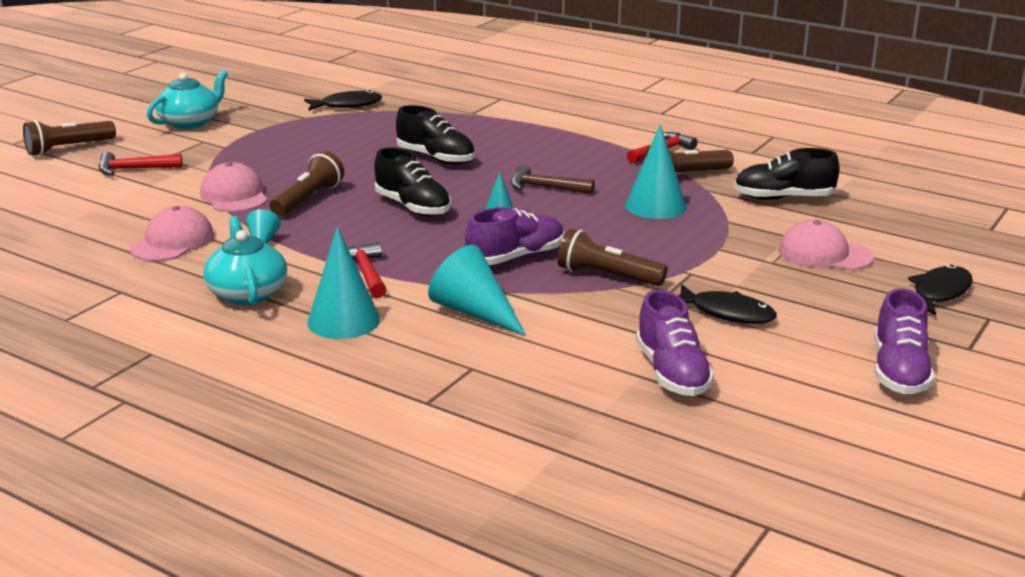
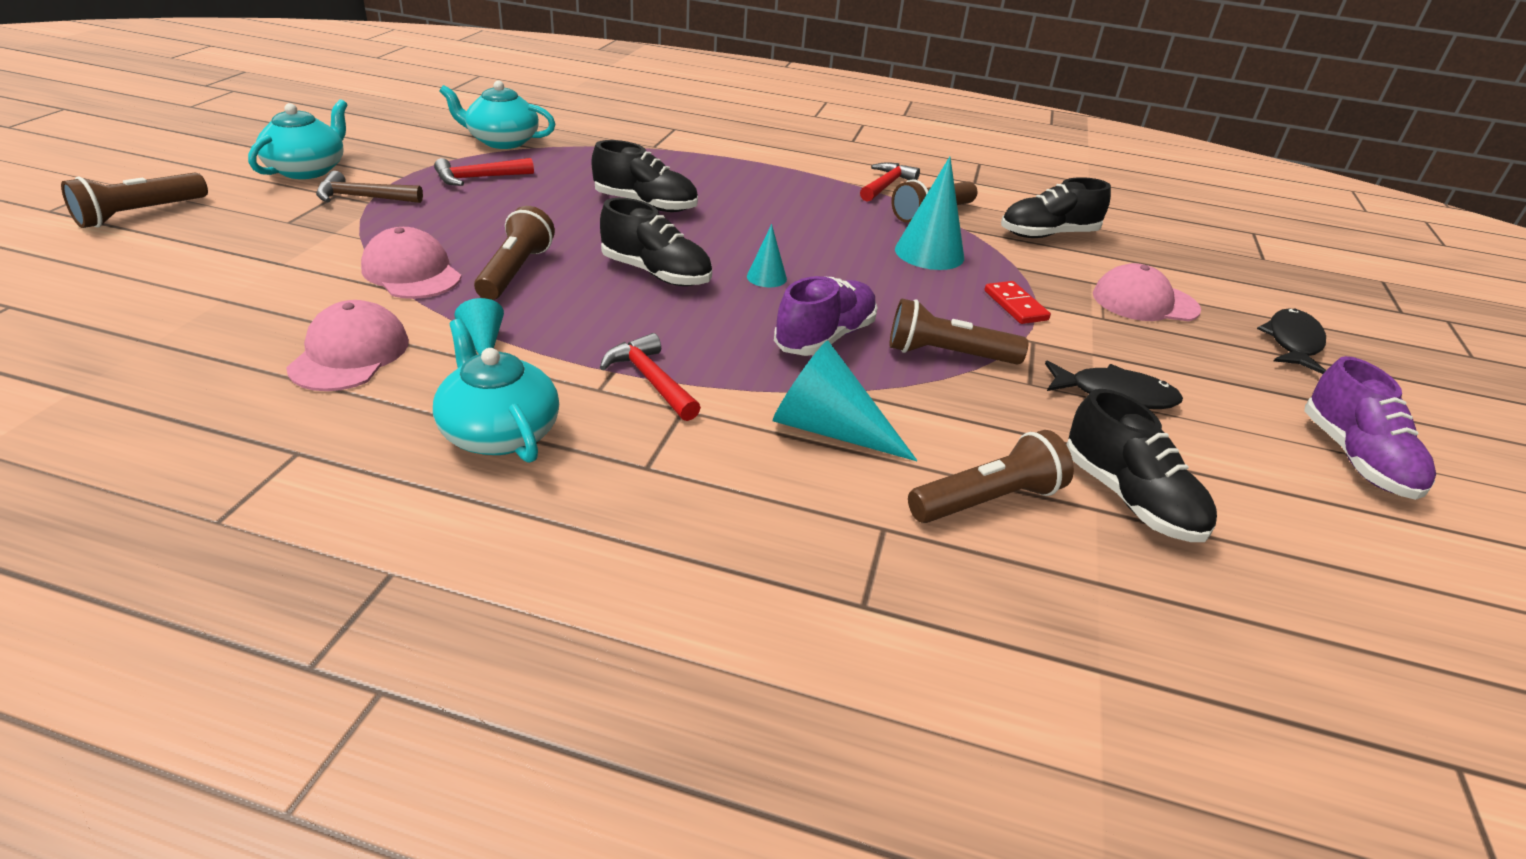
camera: 20 degrees left, 10 degrees up
red hammer [99,152,183,175] -> red hammer moved to [434,158,534,186]
black fish [304,90,382,111] -> turquoise teapot [439,80,555,149]
turquoise cone [307,226,380,339] -> none
brown hammer [511,165,595,194] -> brown hammer moved to [316,171,423,203]
purple shoe [636,290,714,396] -> black shoe [1066,389,1217,542]
none -> brown flashlight [908,430,1074,523]
none -> red domino [985,281,1051,324]

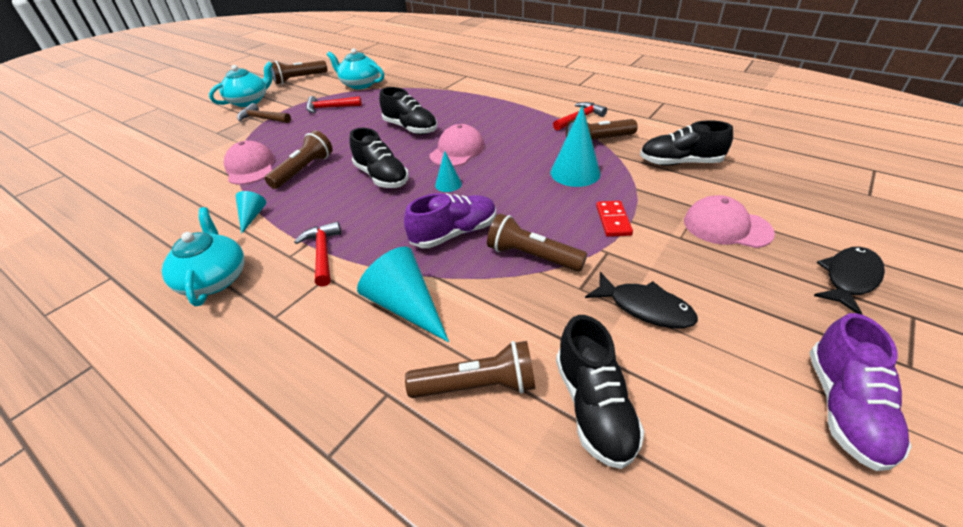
camera: 25 degrees right, 5 degrees up
brown flashlight [61,172,208,228] -> brown flashlight moved to [271,61,327,84]
pink cap [286,300,409,391] -> pink cap moved to [429,124,485,167]

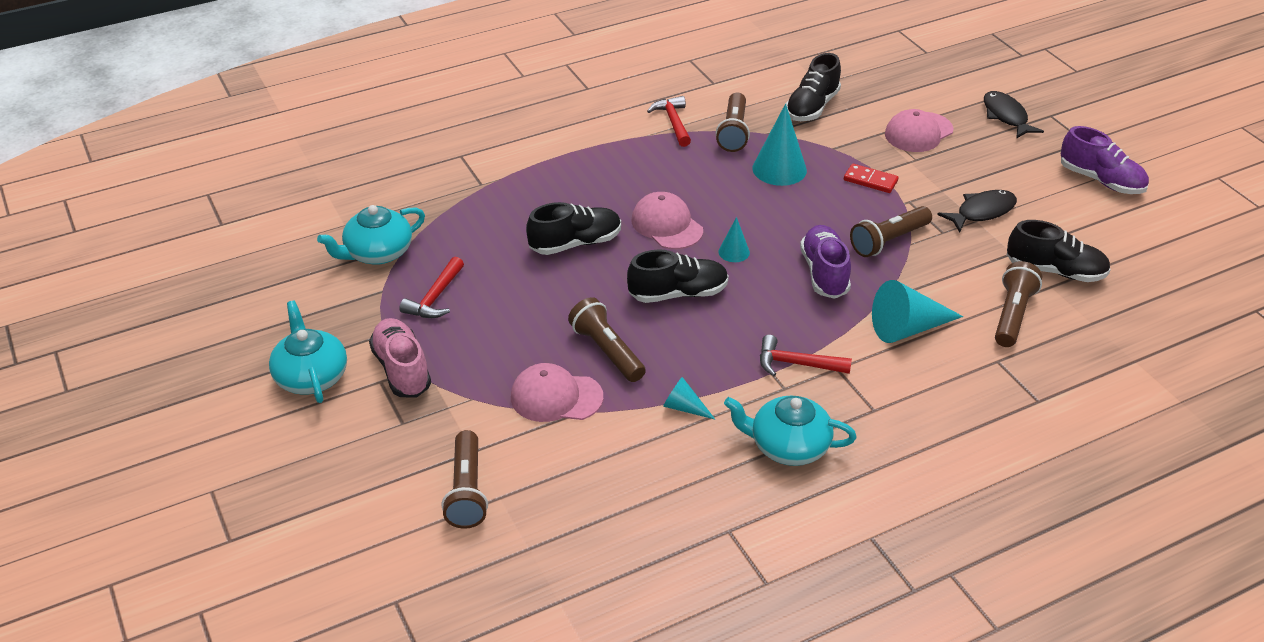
camera: 65 degrees left, 0 degrees up
brown hammer [237,103,291,123] -> pink shoe [369,318,431,397]
brown flashlight [271,61,327,84] -> brown flashlight moved to [442,430,488,529]

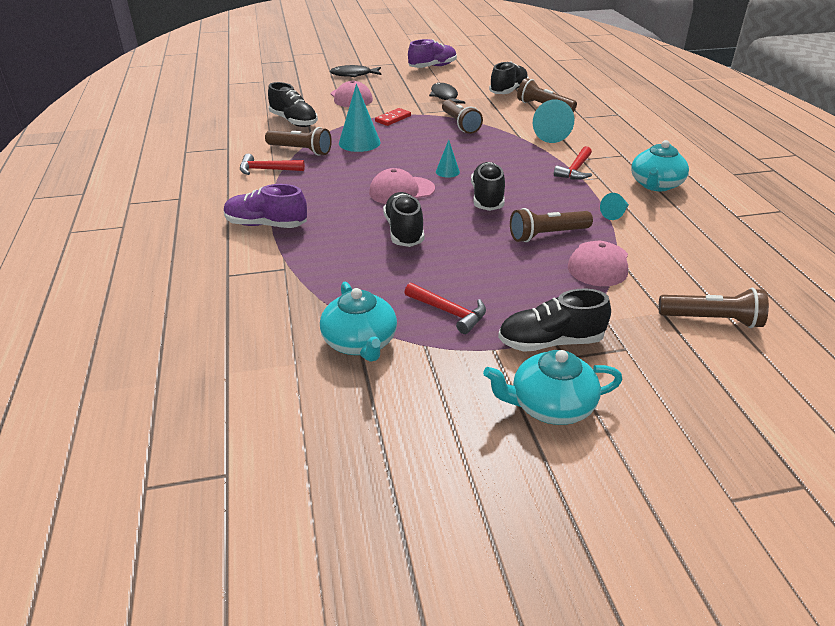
camera: 75 degrees left, 5 degrees down
pink shoe [369,318,431,397] -> black shoe [498,288,611,352]
purple shoe [800,225,851,299] -> purple shoe moved to [224,184,307,228]

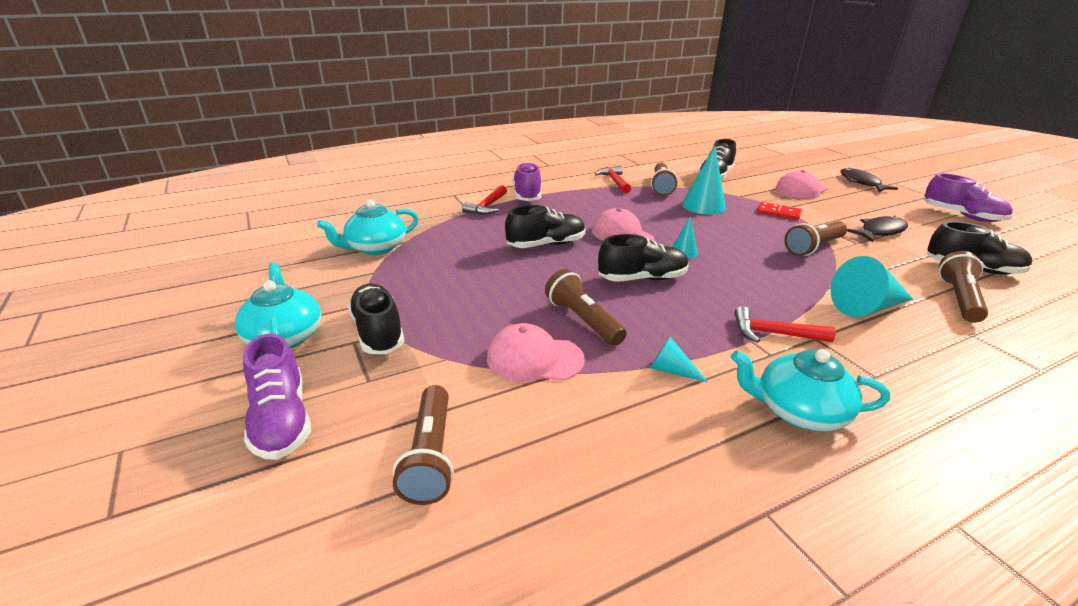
camera: 75 degrees right, 5 degrees down
red hammer [404,283,486,334] -> red hammer moved to [462,185,507,215]
none -> purple shoe [243,334,311,460]

